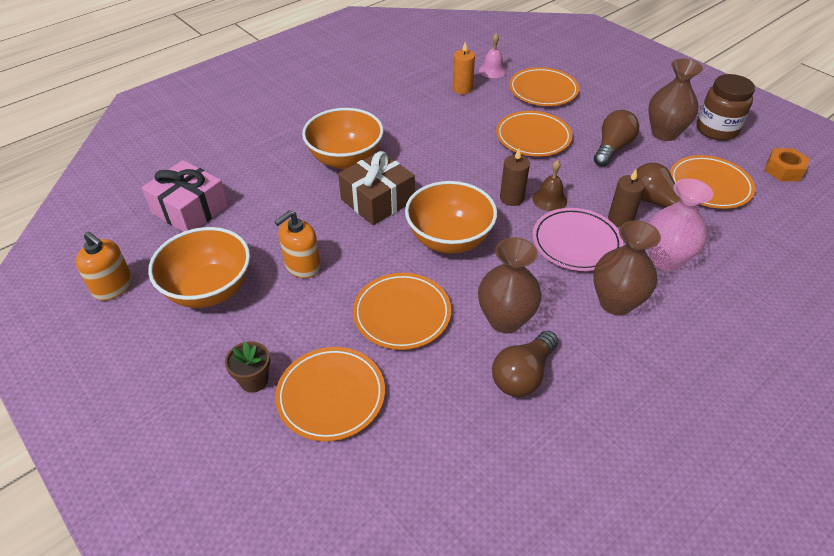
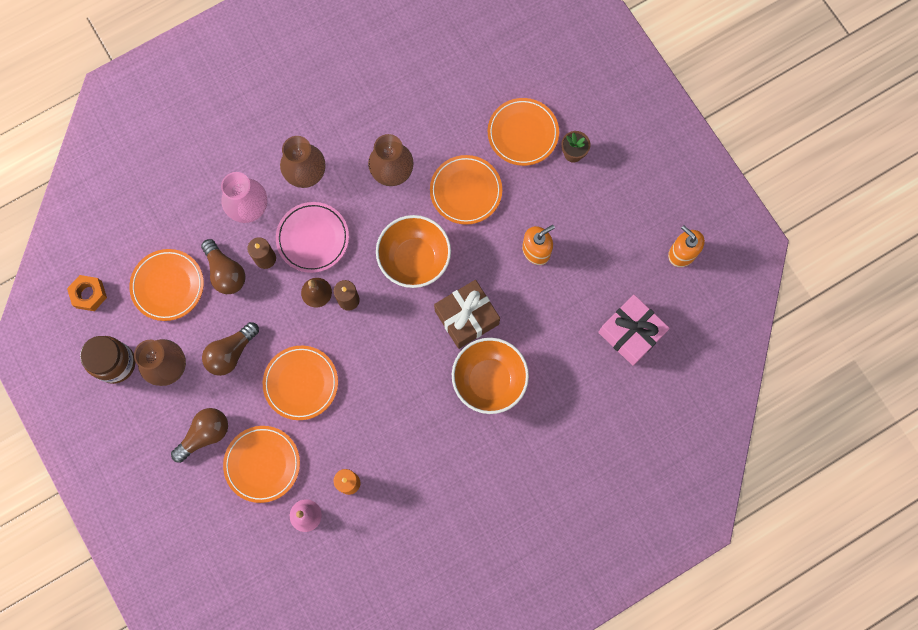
camera: 170 degrees left, 30 degrees up
orange bowl [148,227,250,308] -> none
brown light bulb [492,331,558,397] -> brown light bulb moved to [171,408,228,463]

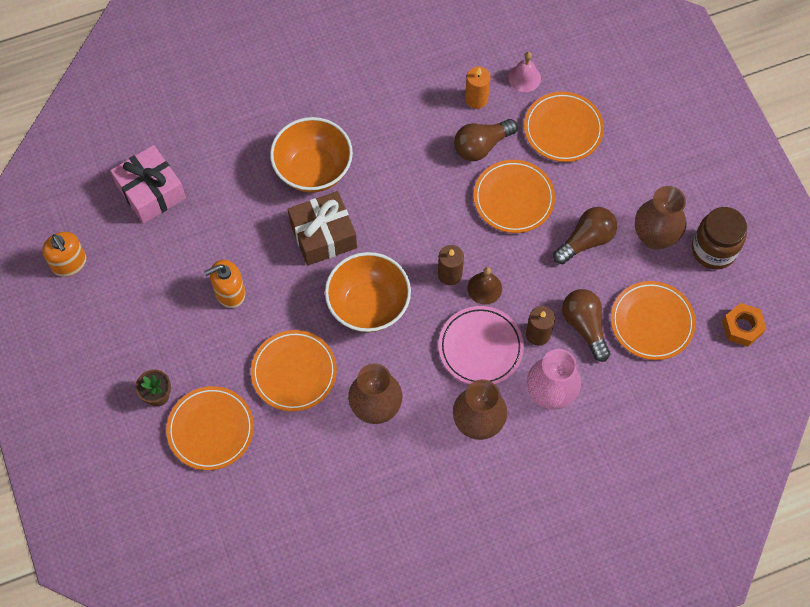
camera: 170 degrees left, 10 degrees down
brown light bulb [171,408,228,463] -> brown light bulb moved to [454,119,518,161]

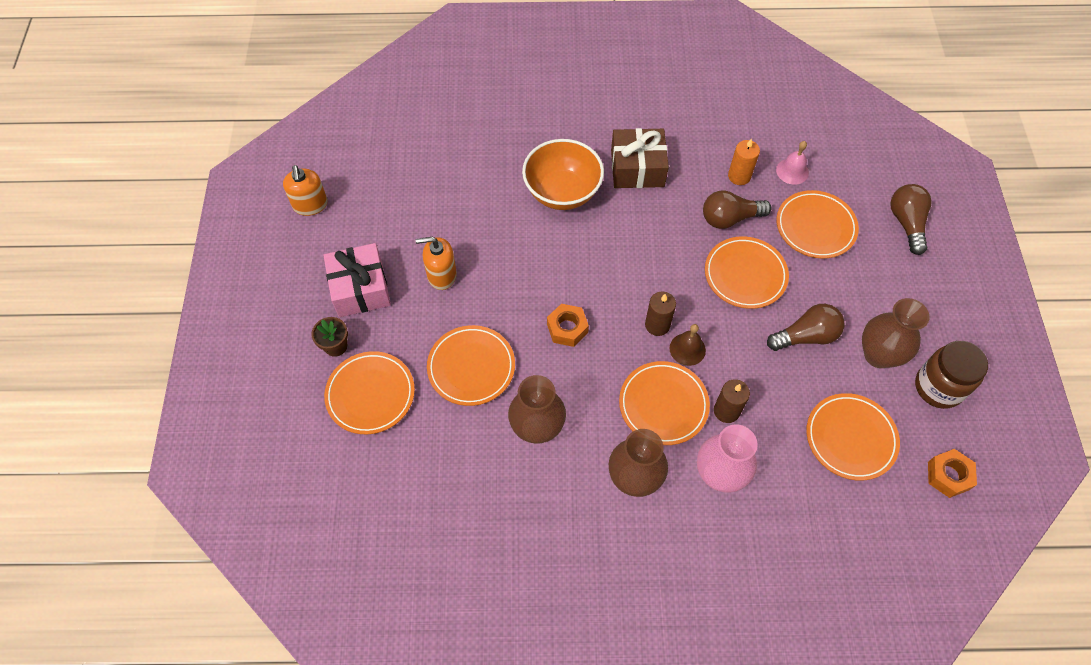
camera: 20 degrees right, 5 degrees down
pink gift [110,145,186,224] -> pink gift moved to [323,243,391,317]
brown gift [288,191,357,266] -> brown gift moved to [611,128,669,188]
orange bowl [325,252,411,332] -> orange nut [547,304,589,347]
pink plate [438,306,524,384] -> orange plate [619,361,710,445]
brown light bulb [562,289,610,362] -> brown light bulb moved to [890,184,932,255]

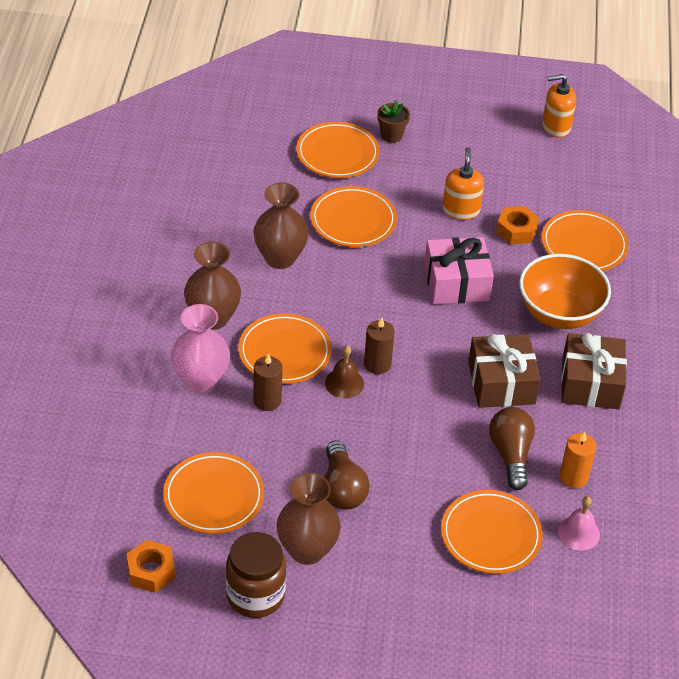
camera: 95 degrees right, 15 degrees down
pink gift [323,243,391,317] -> pink gift moved to [424,237,494,304]
orange nut [547,304,589,347] -> orange nut moved to [496,206,539,245]
orange plate [705,236,789,309] -> orange plate moved to [542,210,629,271]
brown light bulb [890,184,932,255] -> none
none -> brown gift [468,334,541,408]

